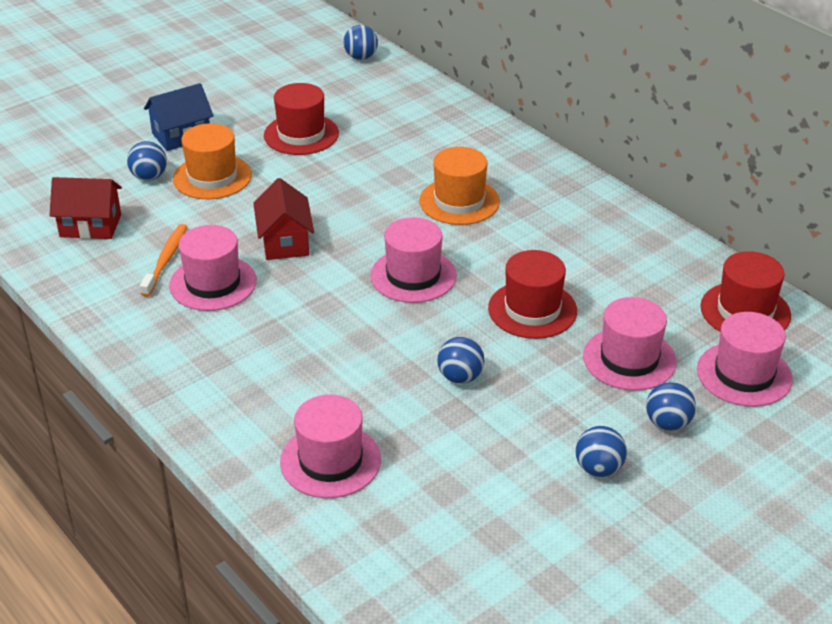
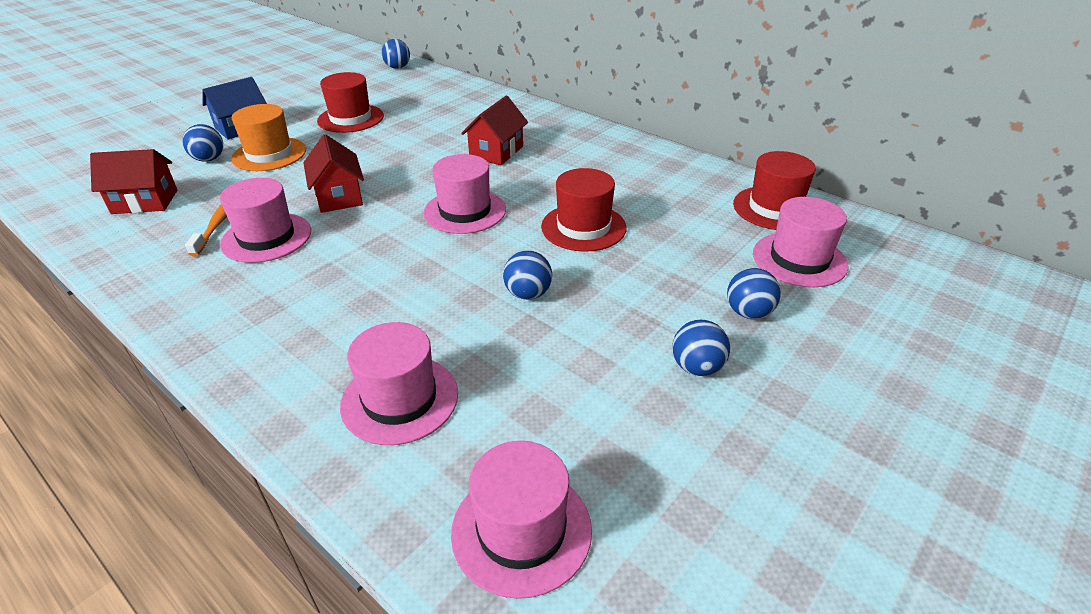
camera: 10 degrees left, 0 degrees up
orange hat [419,147,500,225] -> red house [461,96,528,165]
pink hat [583,297,677,391] -> pink hat moved to [451,441,592,599]

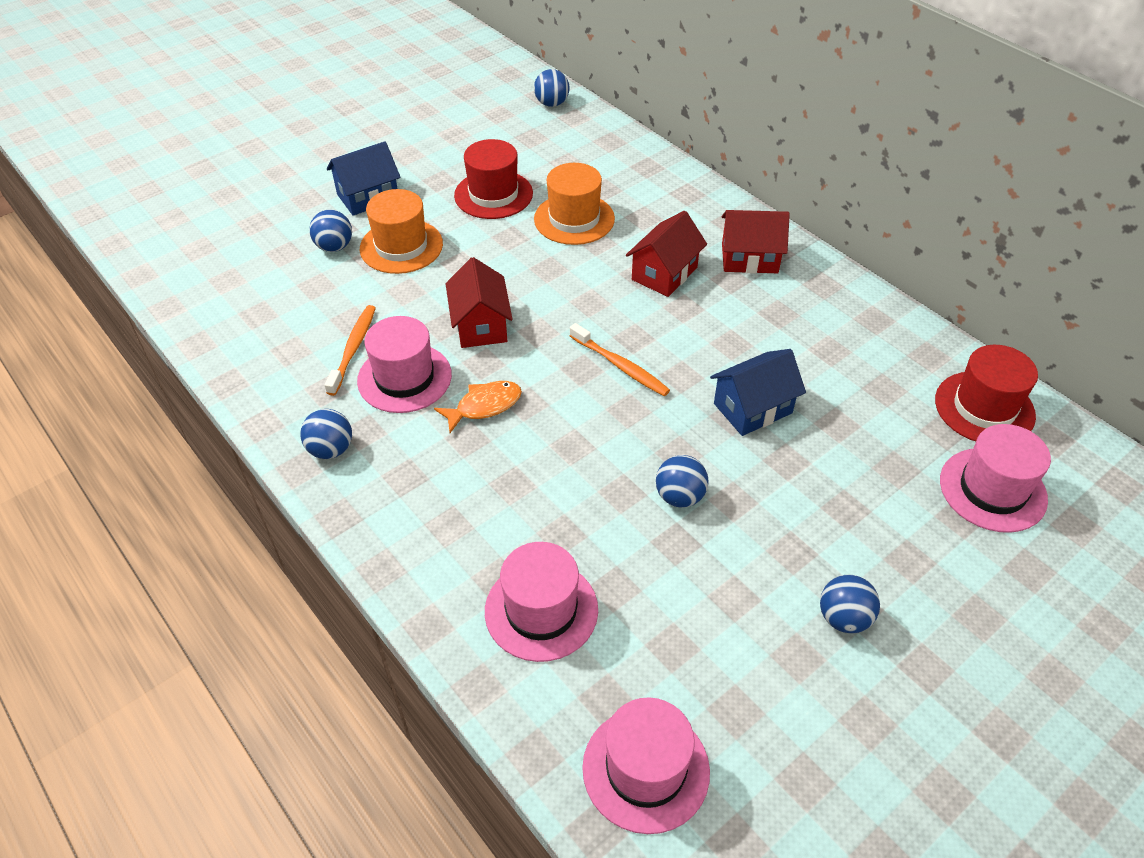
camera: 10 degrees right, 10 degrees up
red house [90,149,177,214] -> red house moved to [722,210,790,274]
pink hat [424,154,506,234] -> orange toothbrush [570,323,670,396]
red hat [541,168,627,252] -> blue house [710,349,806,436]
blue ball [727,268,781,319] -> blue ball moved to [300,409,352,459]
none -> orange fish [434,381,522,433]
none -> orange hat [534,163,615,245]

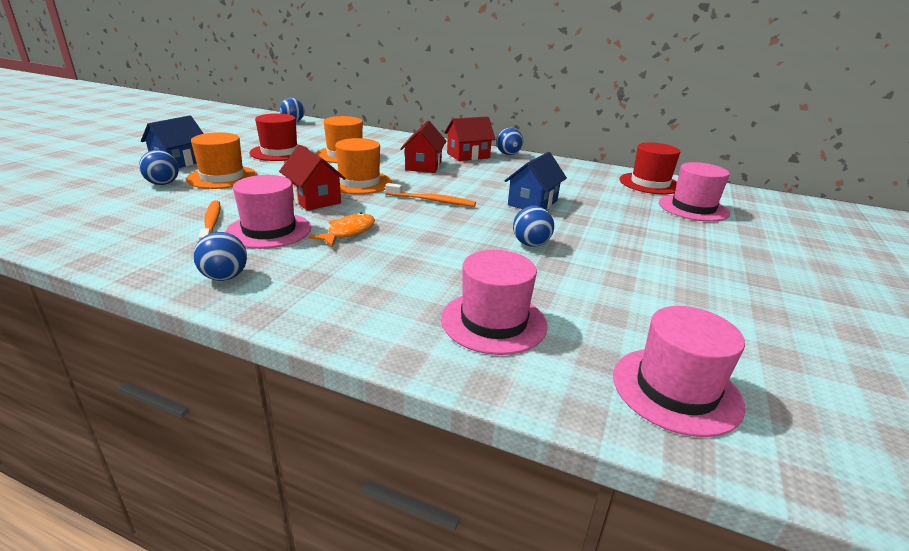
camera: 30 degrees left, 20 degrees down
blue ball [820,575,880,633] -> blue ball moved to [496,128,523,155]
none -> orange hat [335,138,392,194]

